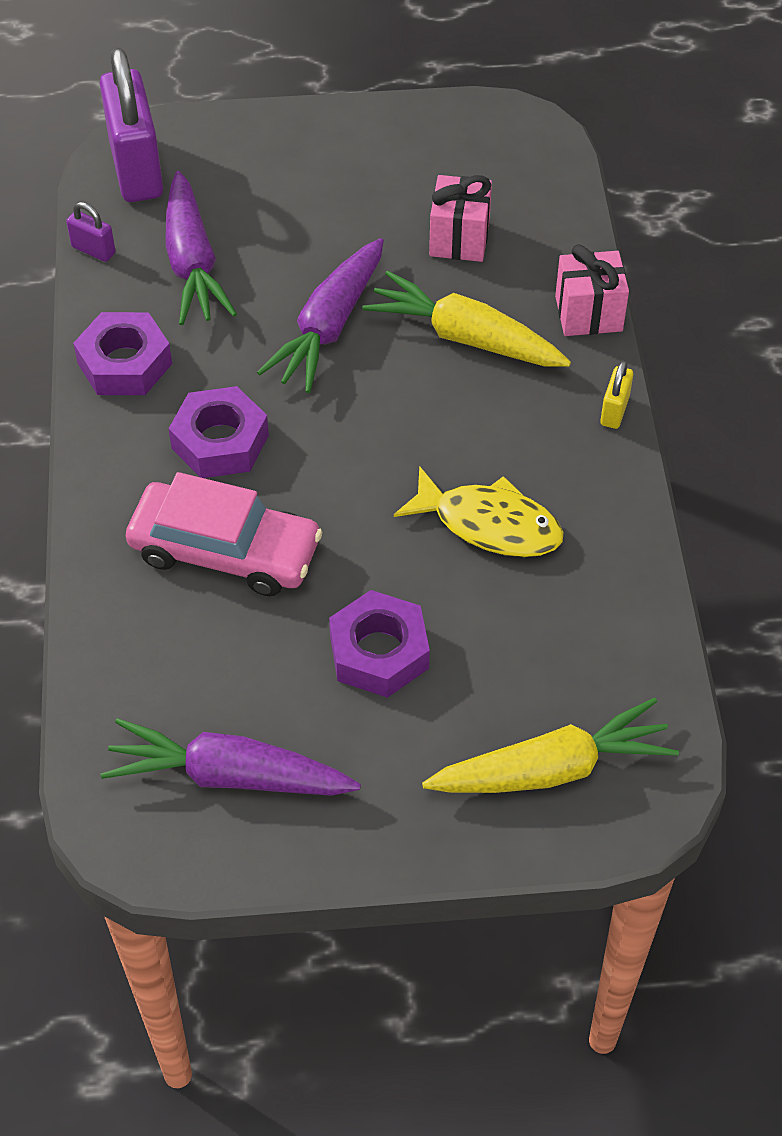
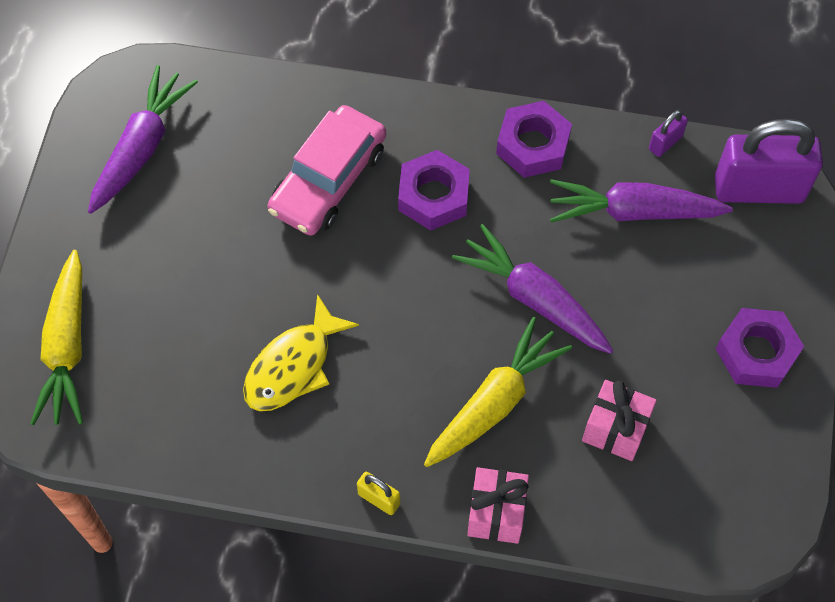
camera: 105 degrees right, 10 degrees up
purple nut [329,590,430,698] -> purple nut moved to [716,308,804,388]

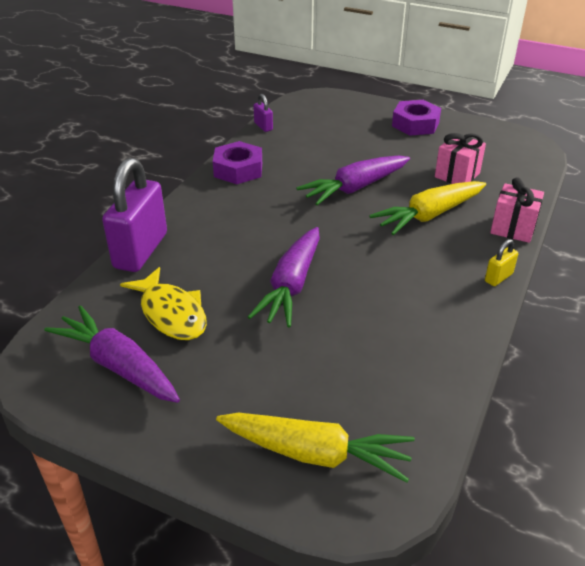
camera: 75 degrees left, 25 degrees down
yellow fish [243,294,359,411] -> yellow fish moved to [120,267,207,340]
pink car [268,105,386,236] -> none
purple nut [398,150,470,231] -> none
yellow carrot [424,317,572,467] -> yellow carrot turned 90 degrees counterclockwise [369,181,486,235]
purple carrot [550,179,733,223] -> purple carrot moved to [248,227,320,327]
purple padlock [715,119,823,204] -> purple padlock moved to [102,158,167,272]

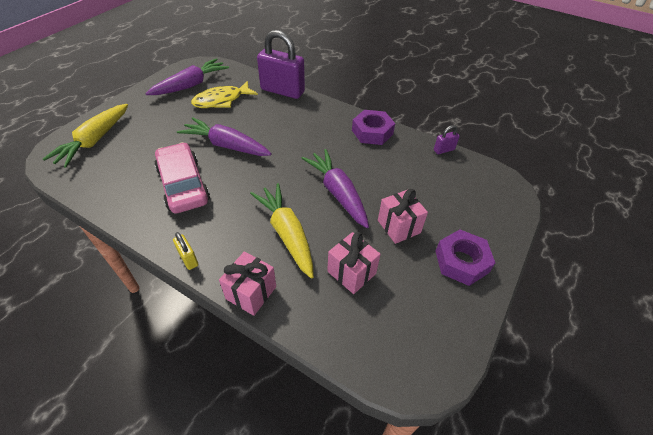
camera: 95 degrees right, 10 degrees up
none -> pink car [154,142,210,214]
none -> pink gift [378,189,428,244]

